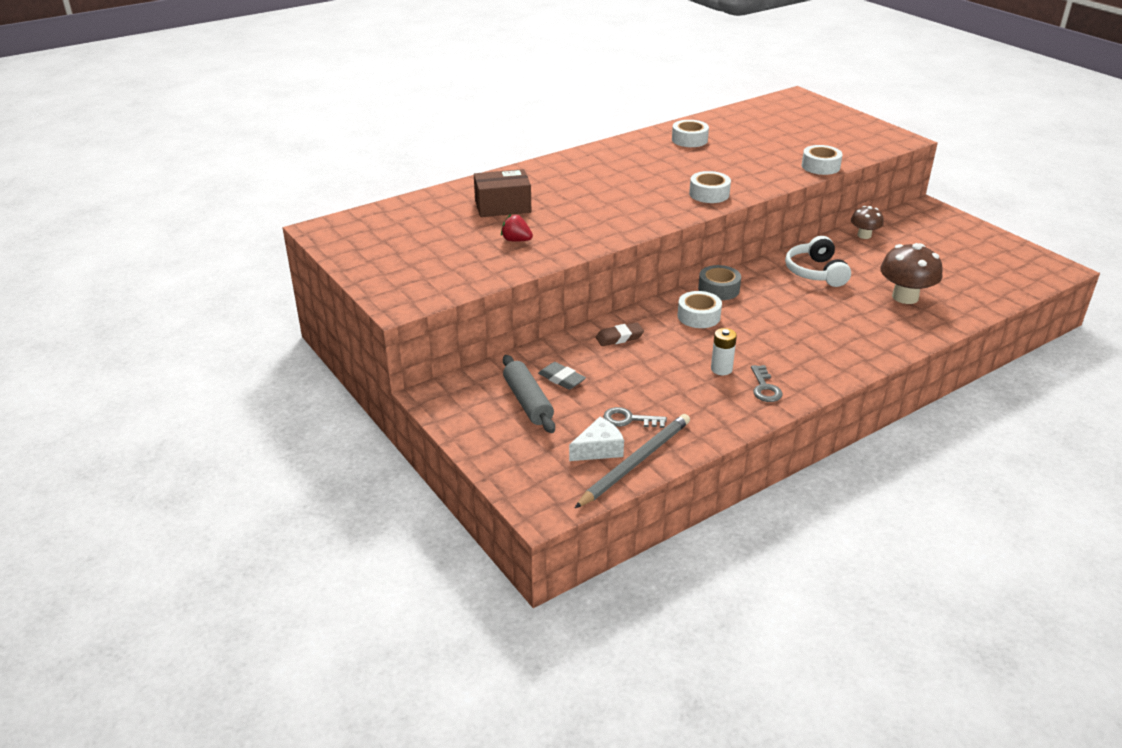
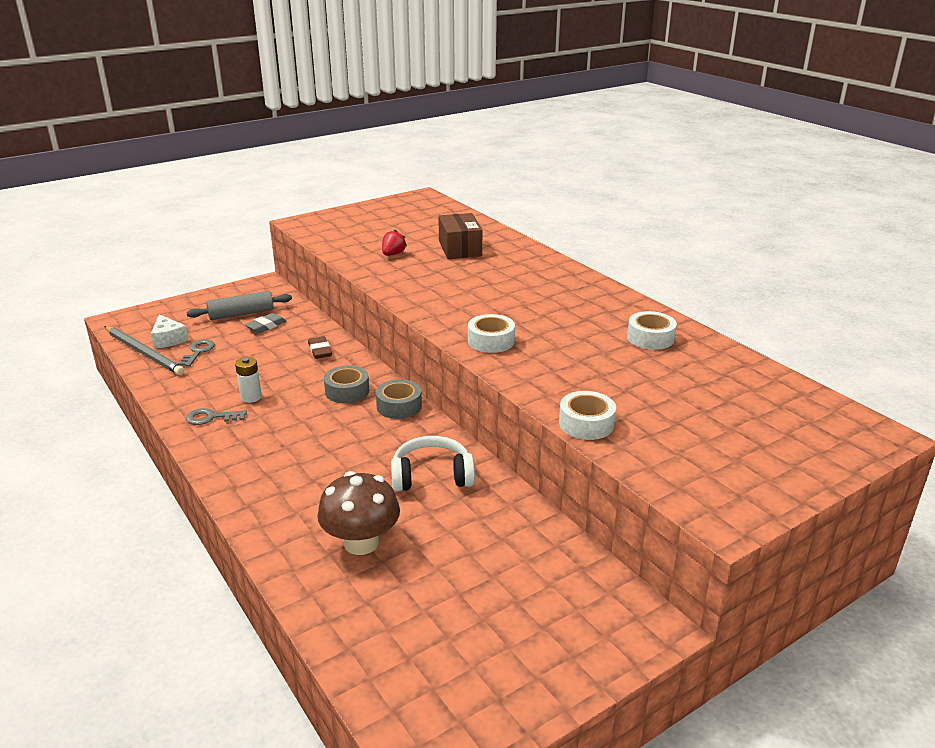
camera: 90 degrees right, 5 degrees down
white tape [677,291,722,328] -> grey tape [324,365,369,403]
brown mushroom [851,206,884,239] -> none

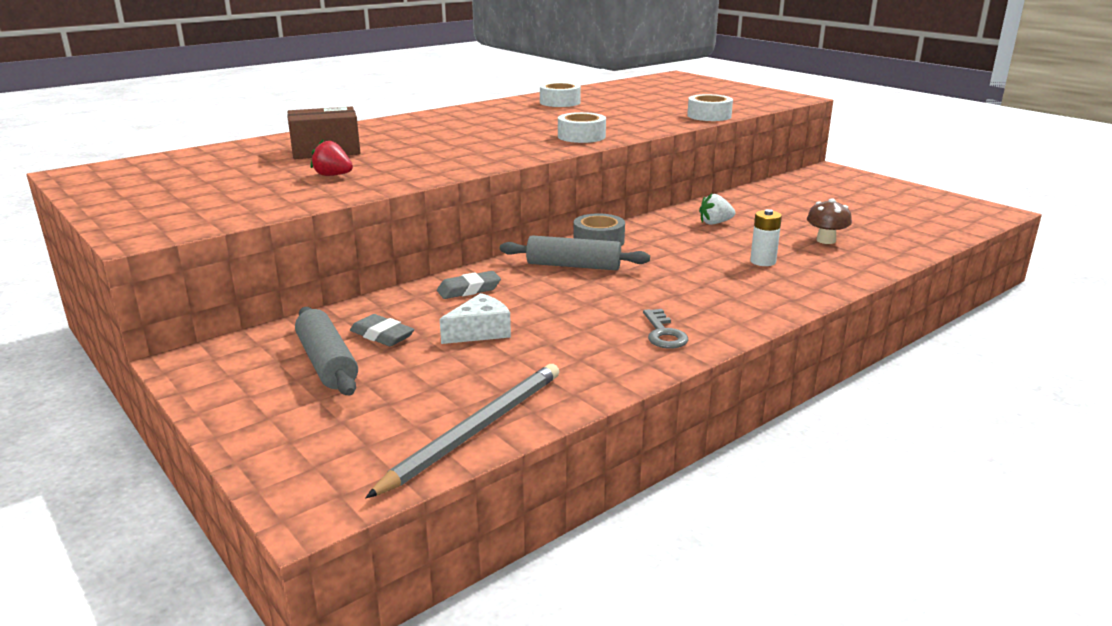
camera: 95 degrees left, 5 degrees down
white cheese [151,314,188,348] -> white cheese moved to [440,293,511,344]
grey key [178,339,215,367] -> none
white battery [235,357,262,403] -> white battery moved to [750,209,782,266]
brown eraser [308,336,332,359] -> grey eraser [437,271,501,299]
brown mushroom [318,471,400,555] -> brown mushroom [807,198,852,244], size x0.59
grey tape [324,365,369,403] -> grey rolling pin [500,235,650,270]
white headphones [391,436,475,491] -> white strawberry [699,194,735,225]

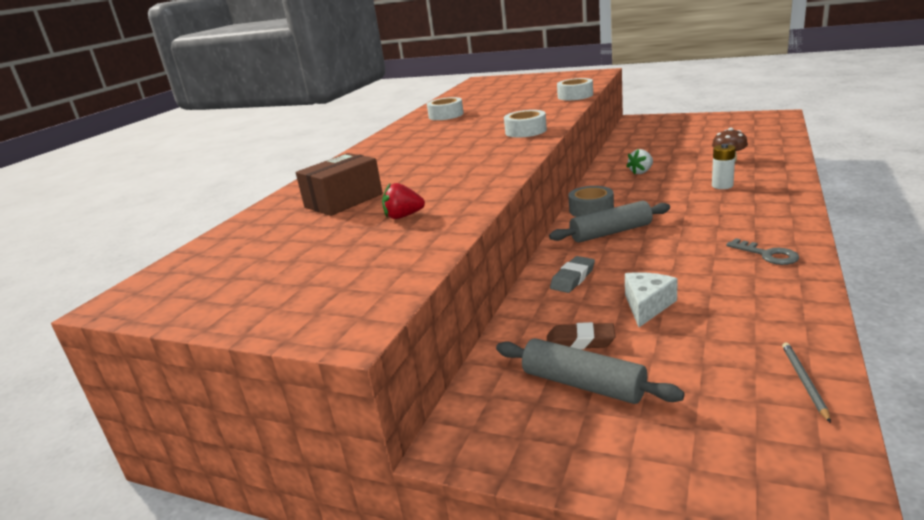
camera: 25 degrees left, 0 degrees up
grey eraser [350,314,415,346] -> brown eraser [547,322,616,349]
grey pencil [365,364,559,498] -> grey pencil [782,343,831,423], size x0.47

